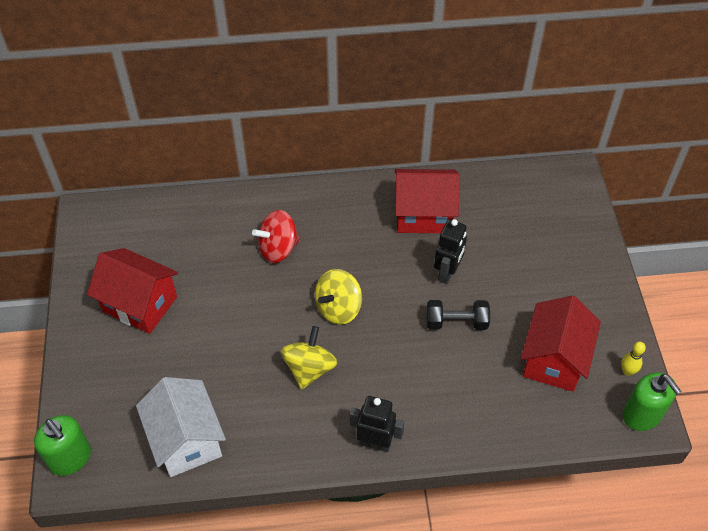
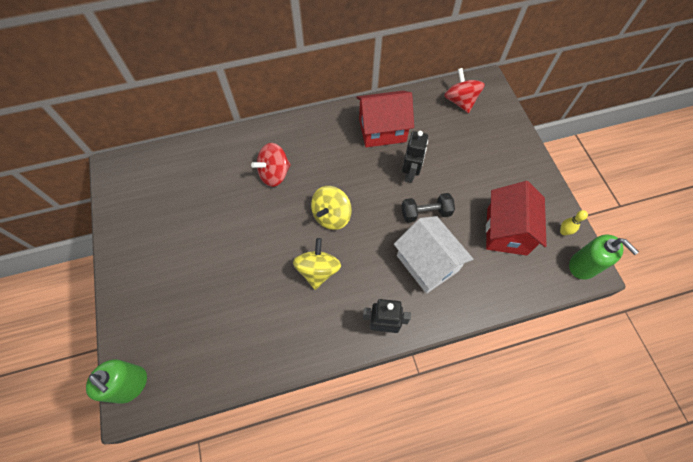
camera: 10 degrees left, 10 degrees up
red house [87,248,178,334] -> none
white house [136,377,226,477] -> white house moved to [394,216,473,294]
none -> red spinning top [444,68,485,113]

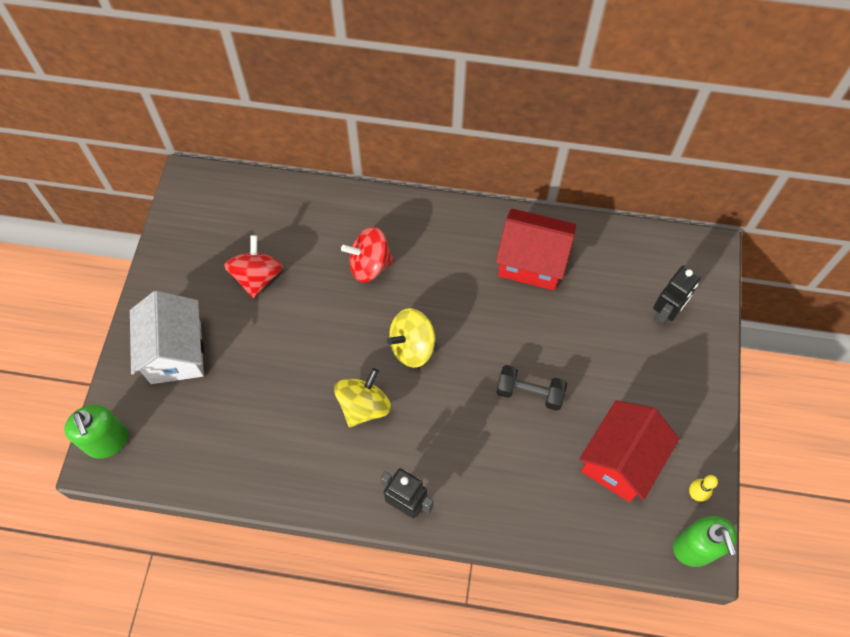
camera: 25 degrees right, 0 degrees up
white house [394,216,473,294] -> white house moved to [130,291,204,384]
black robot [402,131,428,183] -> black robot moved to [653,266,701,327]
red spinning top [444,68,485,113] -> red spinning top moved to [224,235,283,298]

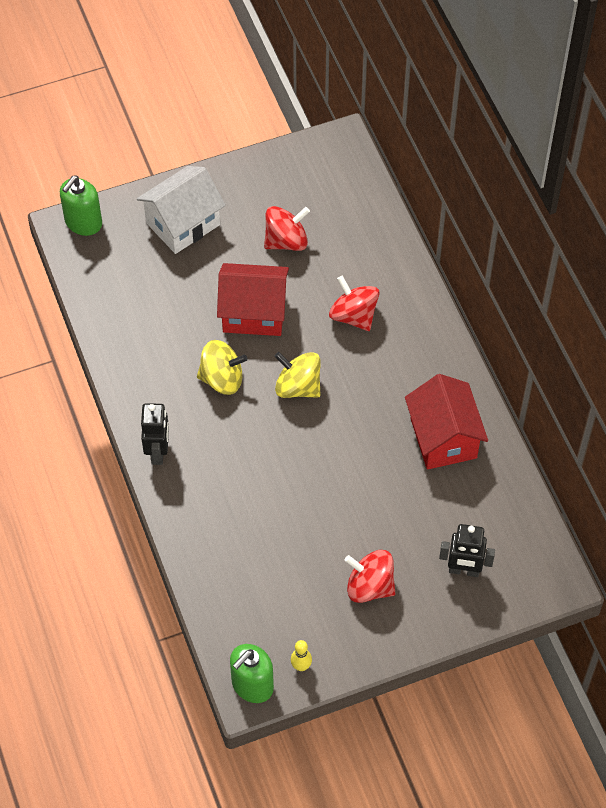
camera: 60 degrees right, 5 degrees down
black dumbbell [496,365,567,411] -> none
red house [579,400,679,502] -> red house moved to [217,263,289,336]
none -> red spinning top [345,550,395,603]

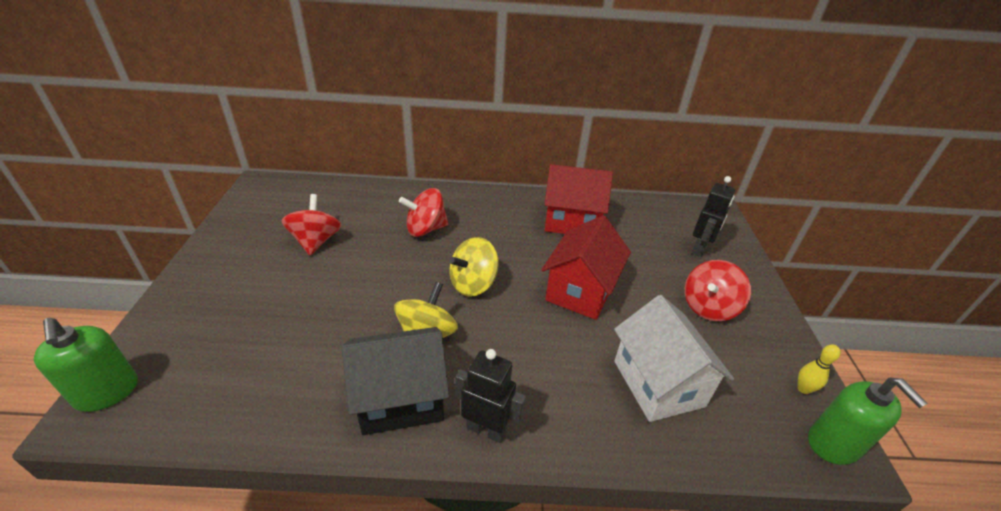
camera: 70 degrees left, 20 degrees down
white house [137,166,226,254] -> white house moved to [614,295,734,422]
red house [217,263,289,336] -> red house moved to [541,215,631,320]
none -> black house [342,327,450,435]

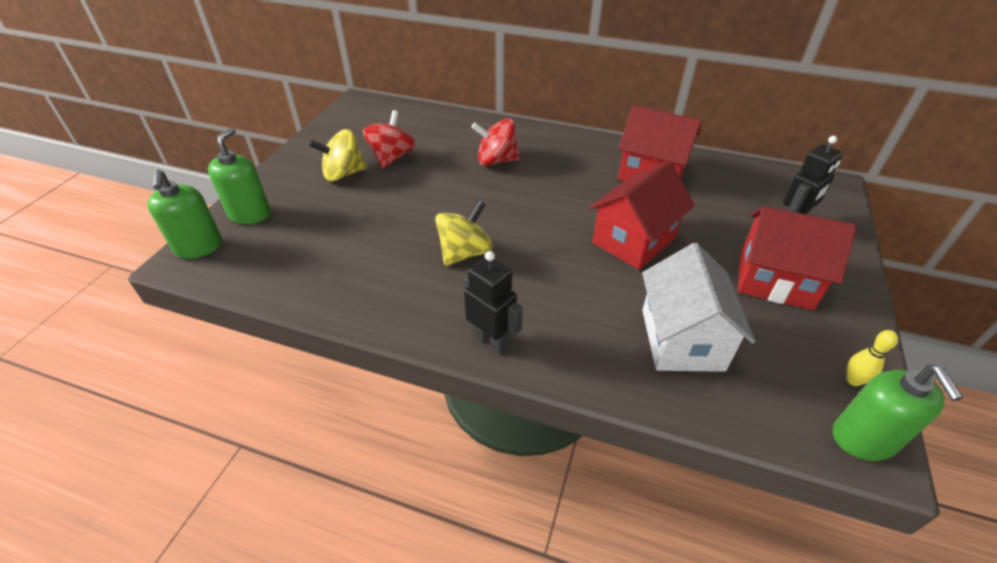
camera: 20 degrees right, 5 degrees up
black house [342,327,450,435] -> none
yellow spinning top [449,237,499,297] -> yellow spinning top moved to [309,129,367,182]
red spinning top [685,260,751,321] -> red house [738,206,857,310]
none -> green soap dispenser [208,128,271,224]

